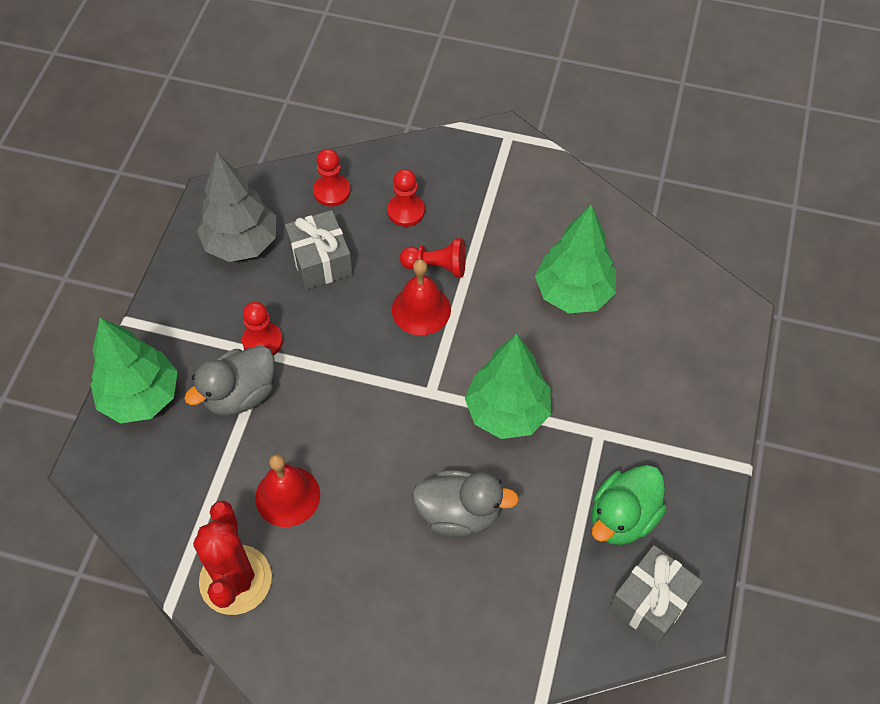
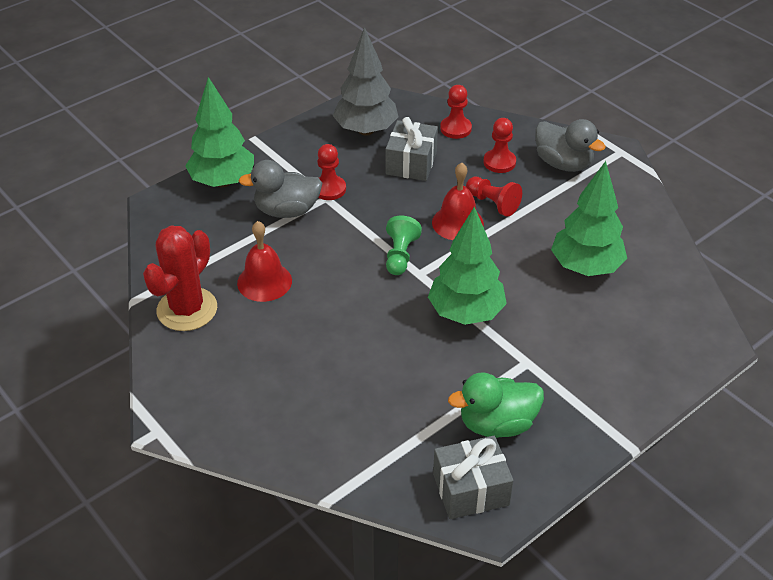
camera: 35 degrees right, 15 degrees down
grey duck [412,470,519,537] -> grey duck moved to [535,119,606,172]
none -> green pawn [386,216,422,275]

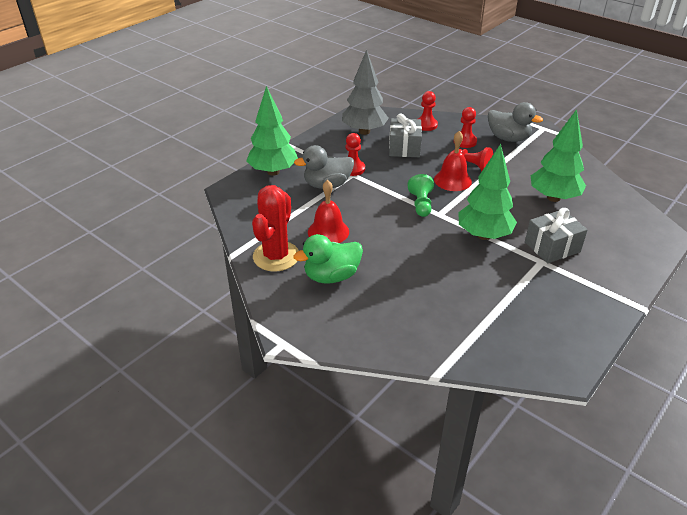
camera: 10 degrees left, 5 degrees down
grey gift [433,436,514,519] -> grey gift moved to [525,208,588,263]
green duck [448,372,544,438] -> green duck moved to [293,234,363,284]

